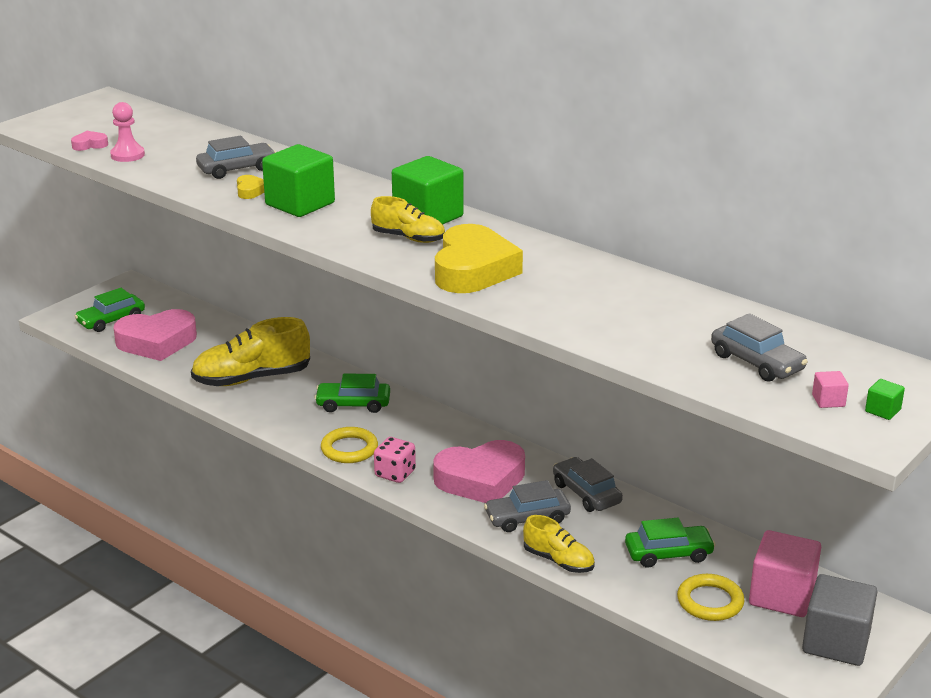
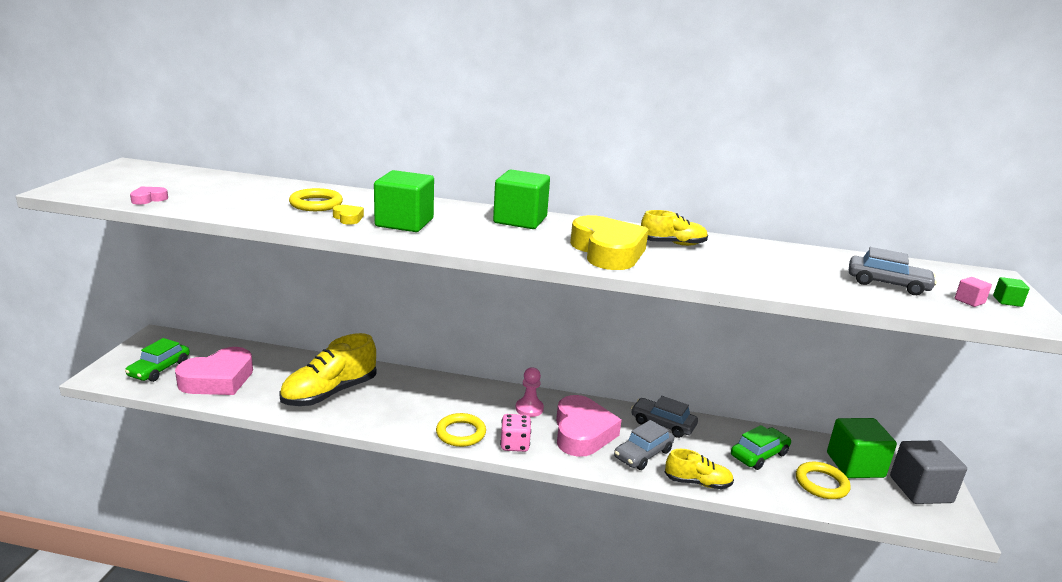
camera: 30 degrees left, 5 degrees down
pink pawn [110,102,145,162] -> pink pawn moved to [516,367,544,417]
grey car [196,135,276,179] -> yellow ring [289,188,343,211]
green car [314,374,390,413] -> none
yellow shoe [371,196,445,243] -> yellow shoe moved to [641,210,708,246]
pink heart [433,440,525,503] -> pink heart turned 45 degrees counterclockwise [556,395,622,457]
pink cube [749,530,821,617] -> green cube [827,418,897,478]

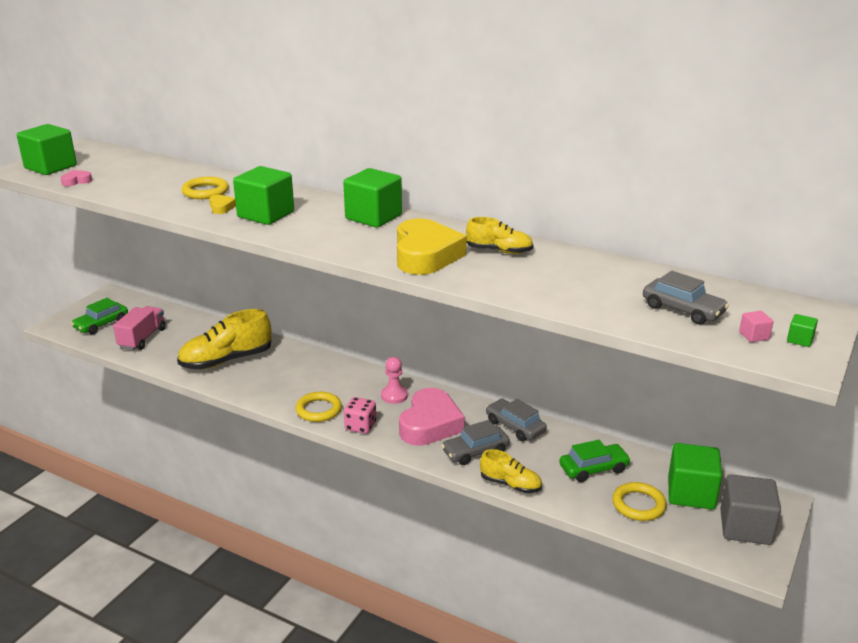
camera: 20 degrees right, 5 degrees up
pink heart [175,347,253,395] -> pink truck [113,306,166,350]
none -> green cube [17,124,77,175]

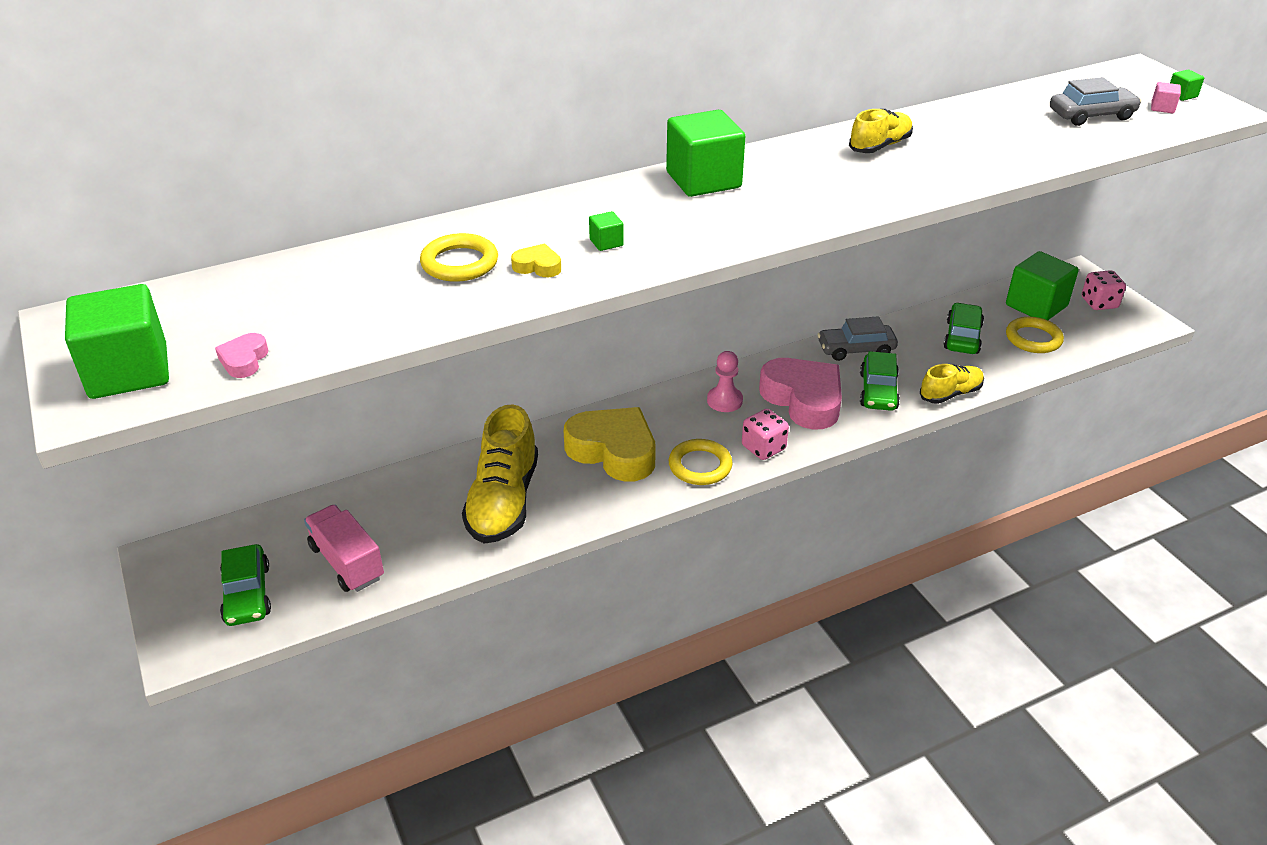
camera: 55 degrees left, 10 degrees up
green cube [233,166,294,225] -> green cube [589,211,624,251], size x0.41
yellow heart [397,218,467,275] -> yellow heart moved to [564,407,656,482]
grey car [441,420,510,465] -> green car [860,351,900,411]
grey cube [720,474,781,545] -> pink dice [1082,270,1126,310]

